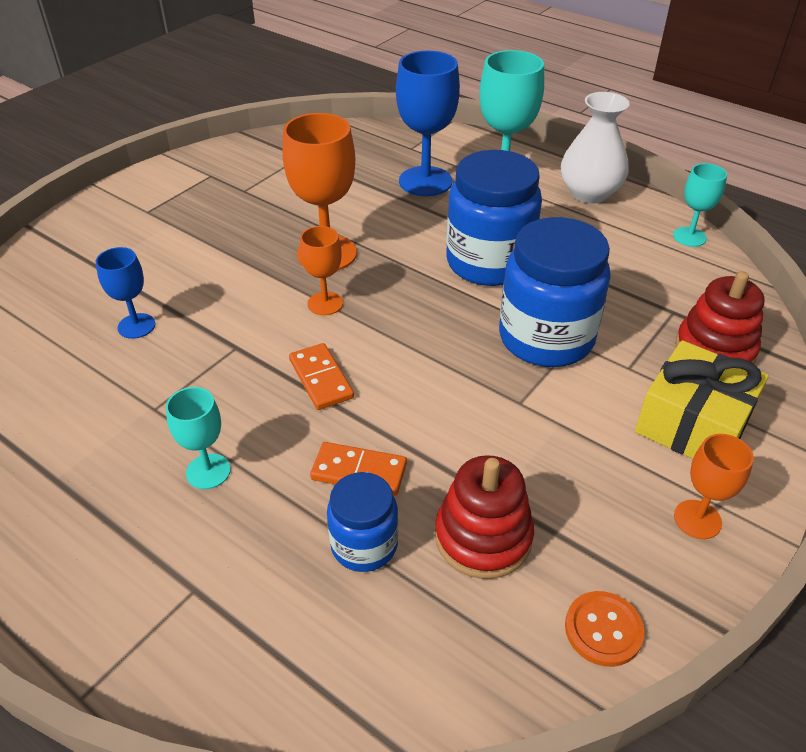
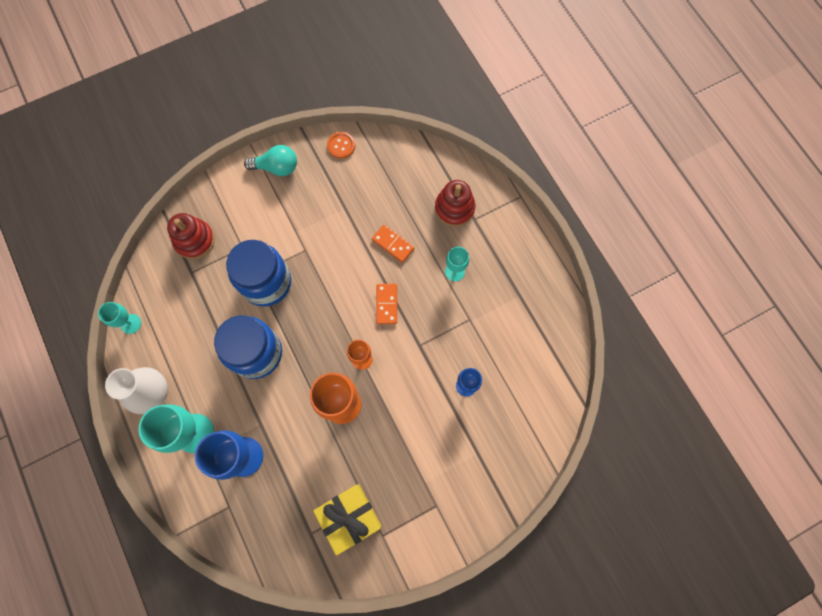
camera: 155 degrees left, 30 degrees up
blue jar [327,472,398,572] -> none
red stacking toy [435,455,534,579] -> red stacking toy moved to [435,180,475,227]
yellow gift [635,340,769,459] -> yellow gift moved to [313,484,382,556]
orange goblet [674,434,754,539] -> turquoise light bulb [244,145,297,176]

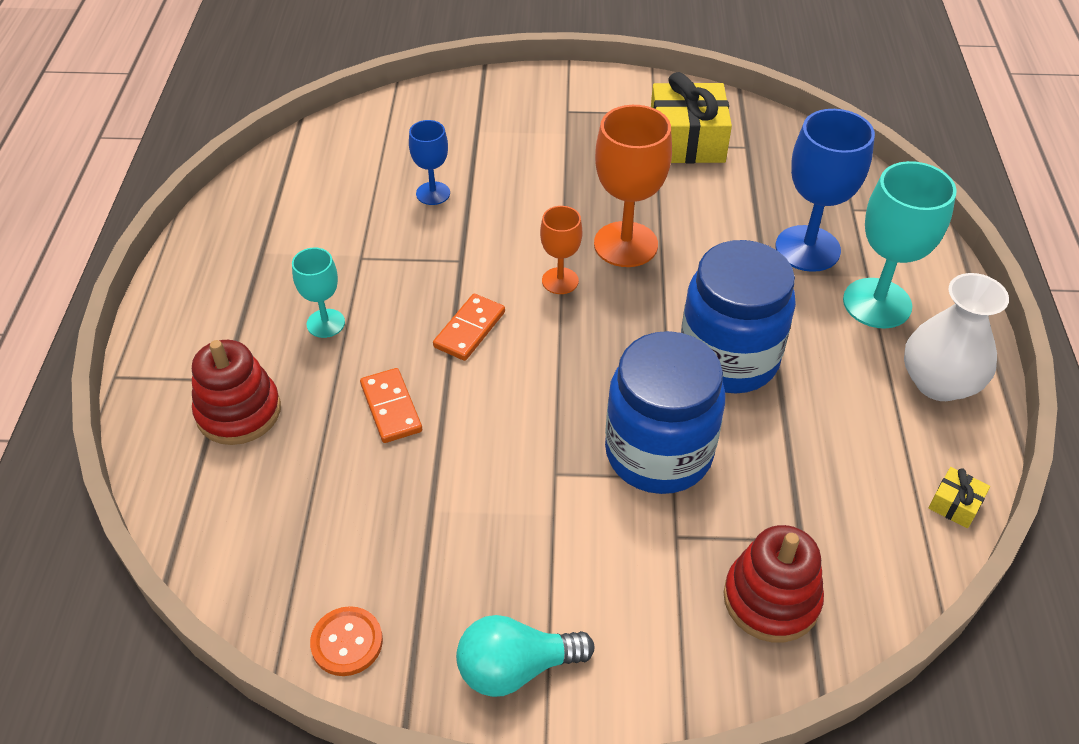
camera: 150 degrees left, 25 degrees down
turquoise goblet [98,302,141,334] -> yellow gift [929,467,990,528]
turquoise light bulb [244,145,297,176] -> turquoise light bulb turned 45 degrees counterclockwise [456,615,594,697]

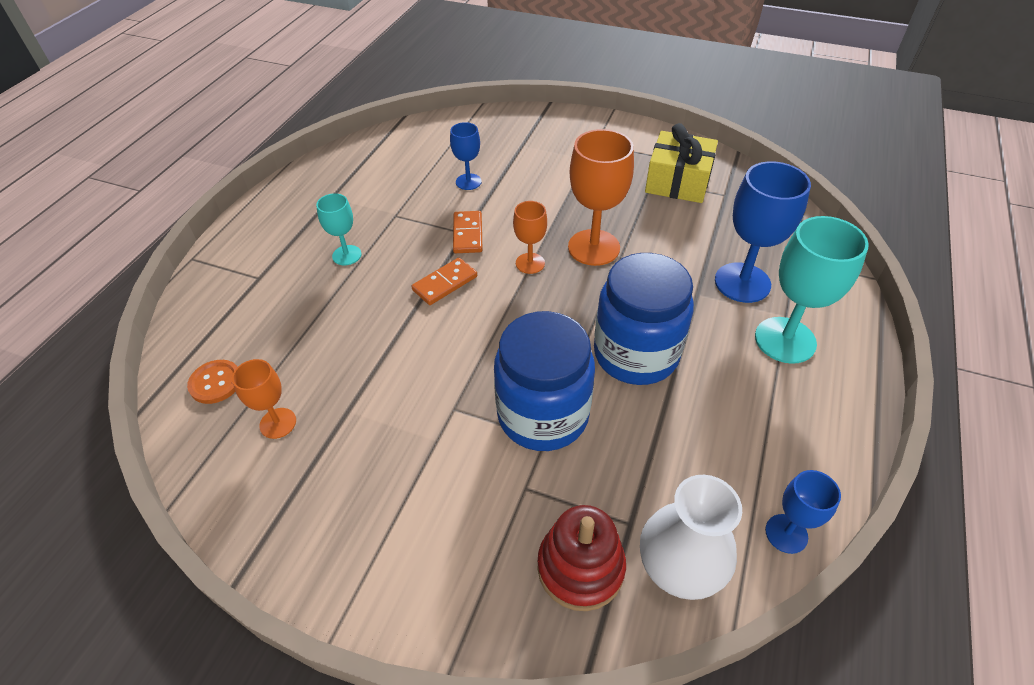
camera: 20 degrees right, 0 degrees up
red stacking toy [192,340,281,445] -> none
orange button [310,606,383,676] -> orange button moved to [187,360,237,404]
orange domino [360,368,422,443] -> orange domino moved to [453,211,482,253]
turquoise light bulb [456,615,594,697] -> none
white vase [904,273,1009,401] -> white vase moved to [640,475,742,600]
yellow gift [929,467,990,528] -> blue goblet [765,470,841,554]
none -> orange goblet [232,359,296,439]

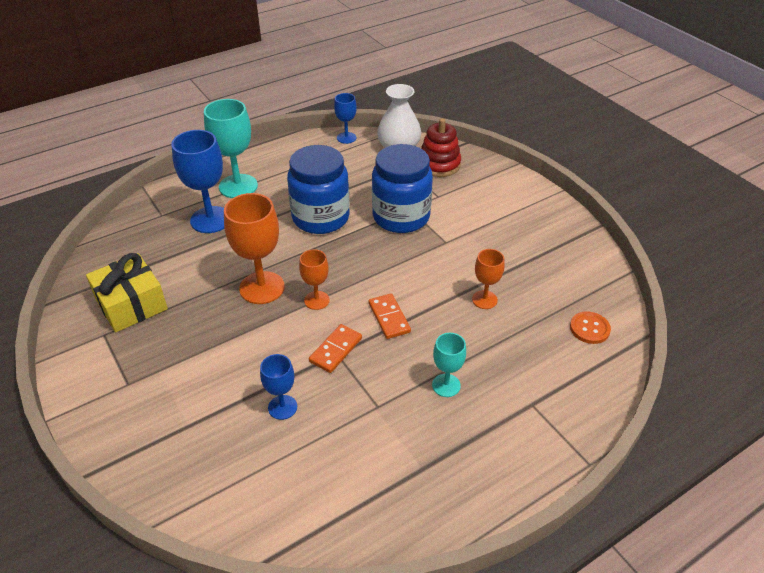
camera: 145 degrees left, 5 degrees down
orange goblet [232,359,296,439] -> orange goblet moved to [472,249,505,309]
orange domino [412,258,477,305] -> orange domino turned 75 degrees clockwise [369,293,411,339]

